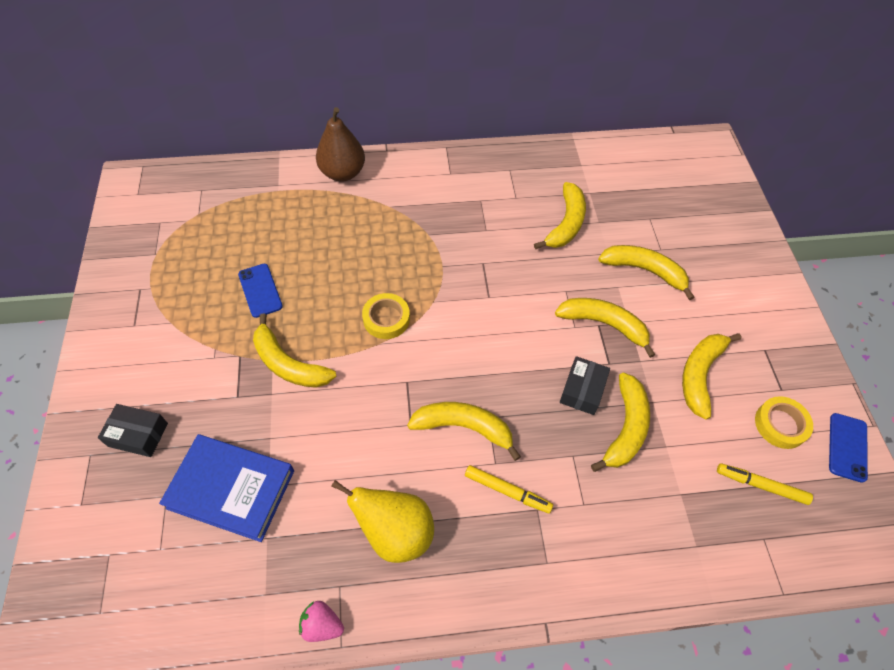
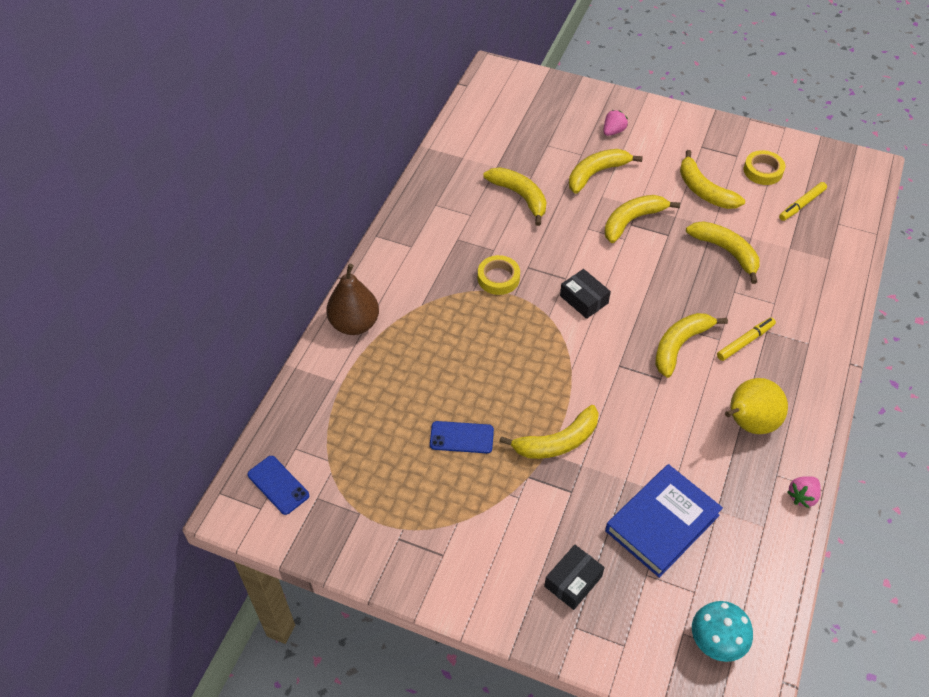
camera: 60 degrees left, 5 degrees down
yellow tape [362,293,410,339] -> yellow tape moved to [478,255,520,295]
black box [560,356,610,415] -> black box moved to [560,269,611,319]
blue phone [829,413,868,483] -> blue phone moved to [247,456,309,515]
none -> pink strawberry [603,110,628,136]
none -> turquoise mushroom [692,601,753,662]

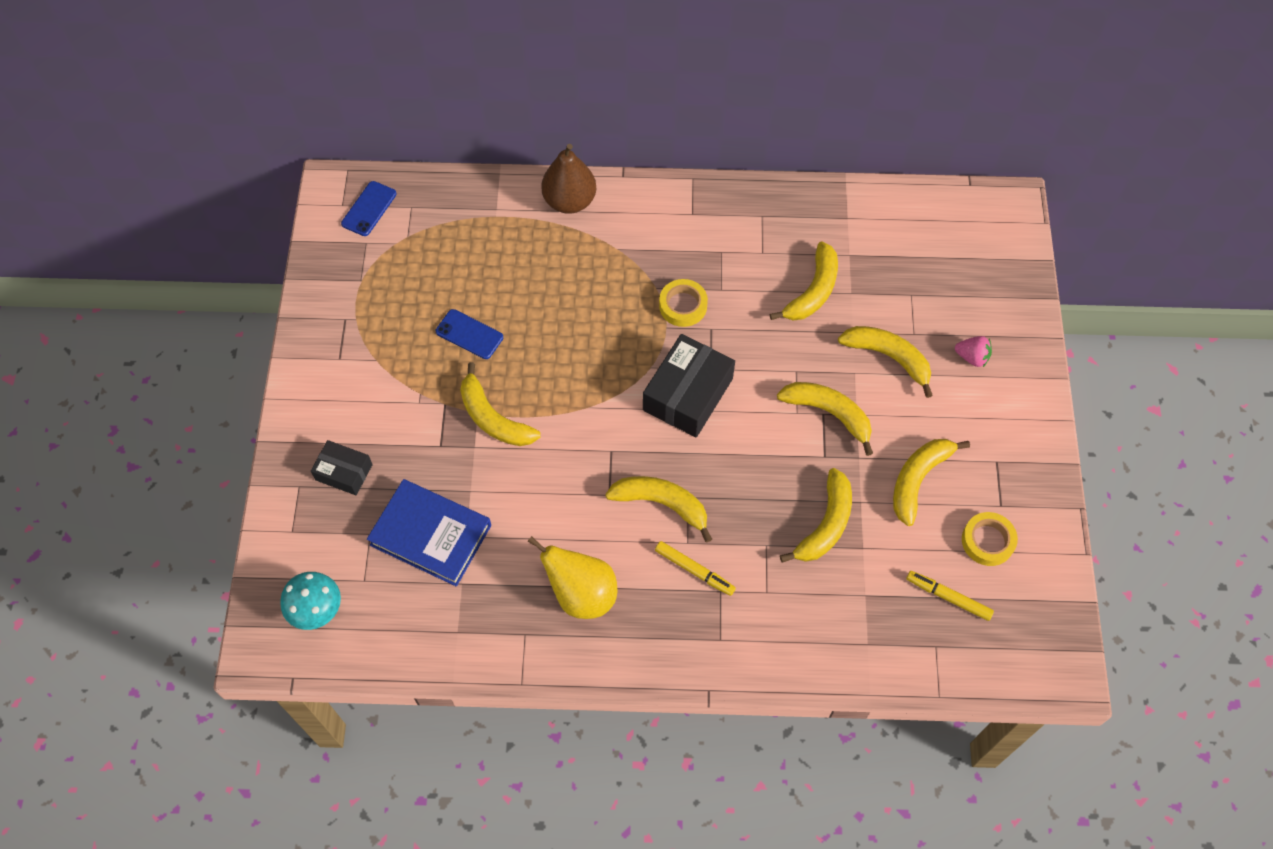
camera: 70 degrees right, 10 degrees up
blue phone [430,421,494,453] -> blue phone turned 45 degrees counterclockwise [436,309,503,359]
black box [560,269,611,319] -> black box [643,334,735,437], size x1.72
pink strawberry [787,476,821,508] -> none

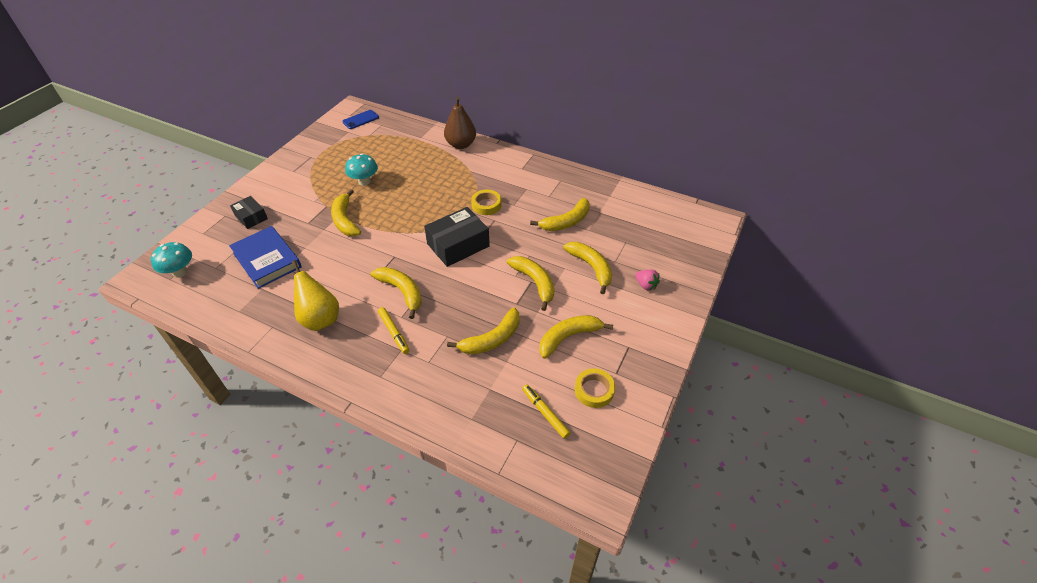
camera: 25 degrees right, 15 degrees down
blue phone [436,309,503,359] -> turquoise mushroom [345,153,378,186]

